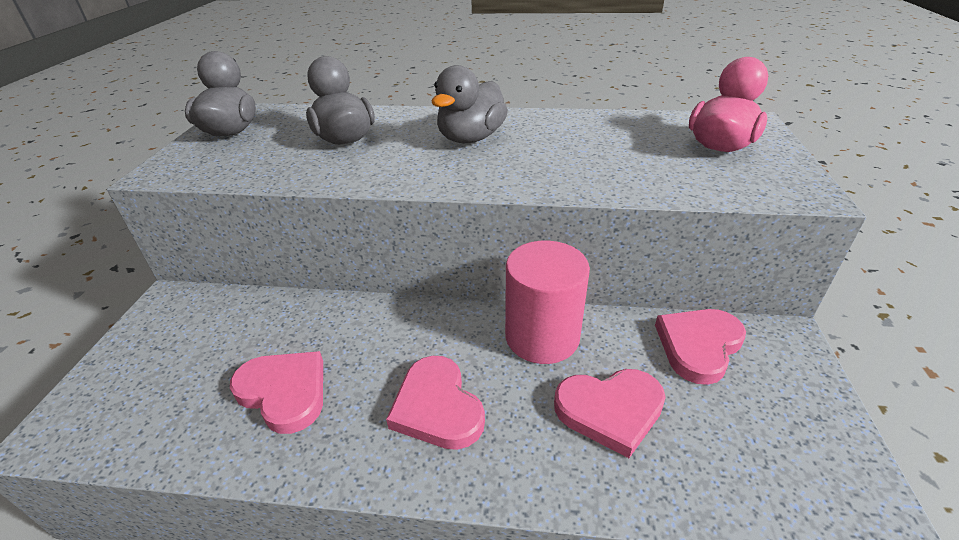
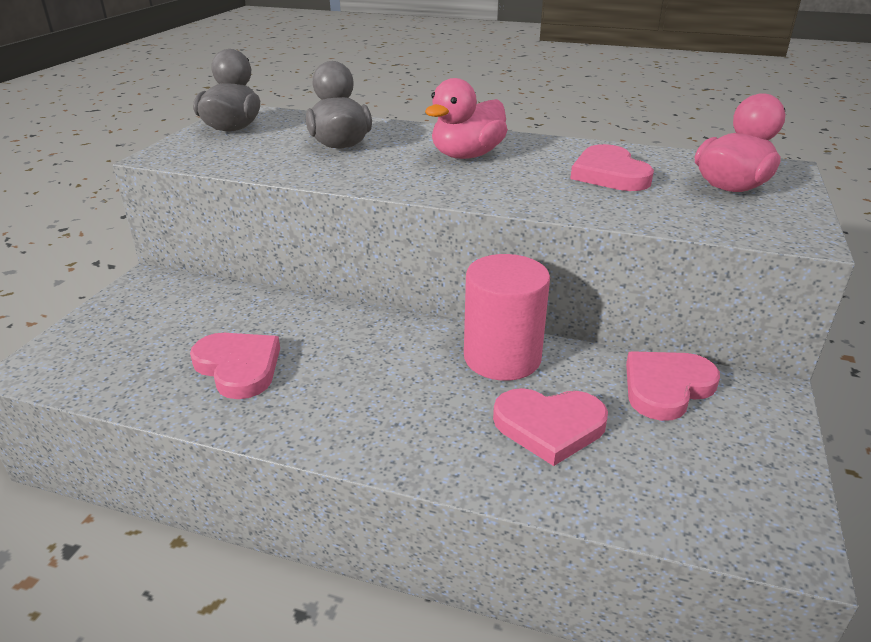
camera: 10 degrees right, 5 degrees down
pink heart [386,356,485,450] -> pink heart moved to [570,144,654,191]
grey duck [432,65,508,143] -> pink duck [425,78,508,159]

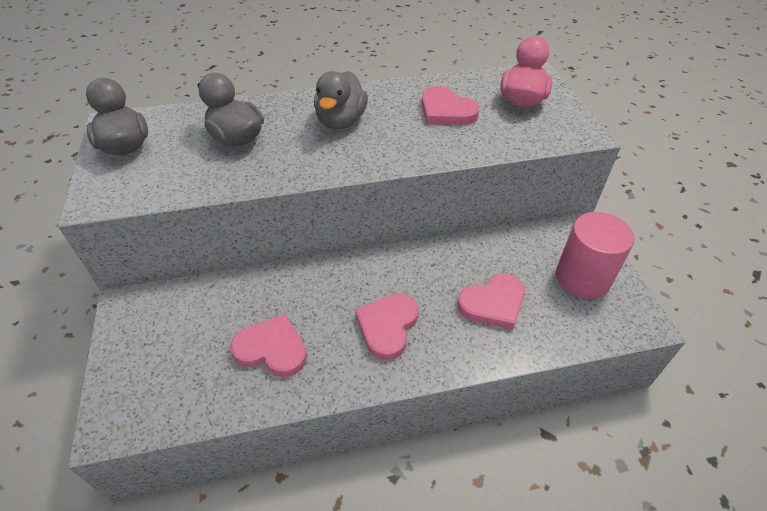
camera: 30 degrees left, 15 degrees up
pink duck [425,78,508,159] -> grey duck [314,71,368,129]
pink cylinder [464,254,550,381] -> pink cylinder moved to [556,212,634,299]
pink heart [626,351,720,421] -> pink heart moved to [355,293,419,360]

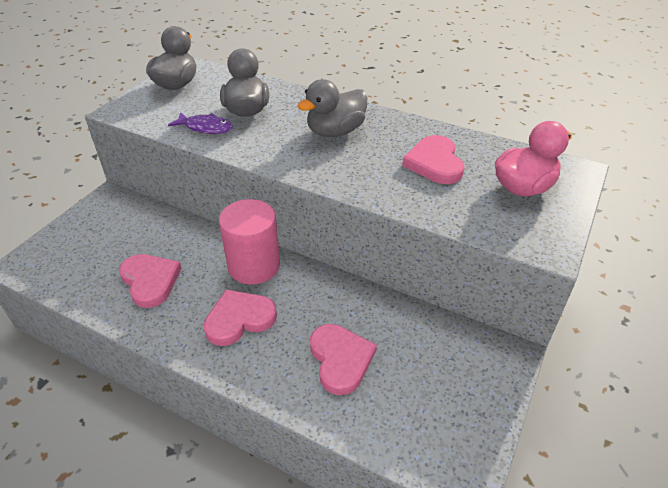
camera: 40 degrees right, 5 degrees down
pink heart [457,273,525,330] -> pink heart turned 120 degrees counterclockwise [310,324,377,395]
pink cylinder [556,212,634,299] -> pink cylinder moved to [219,199,280,285]
none -> purple fish [168,112,233,134]

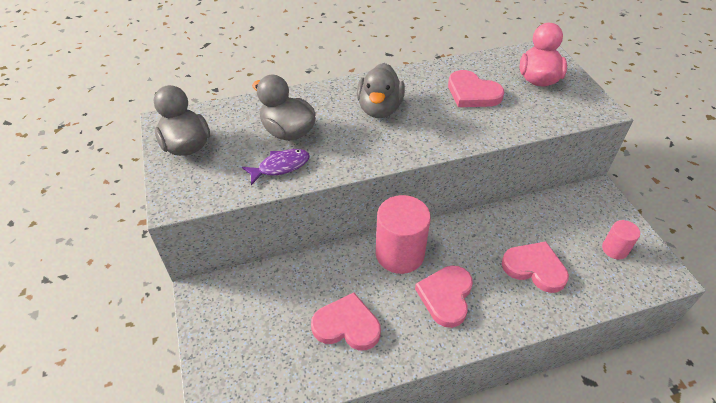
camera: 45 degrees left, 5 degrees up
none -> pink cylinder [602,220,640,260]

